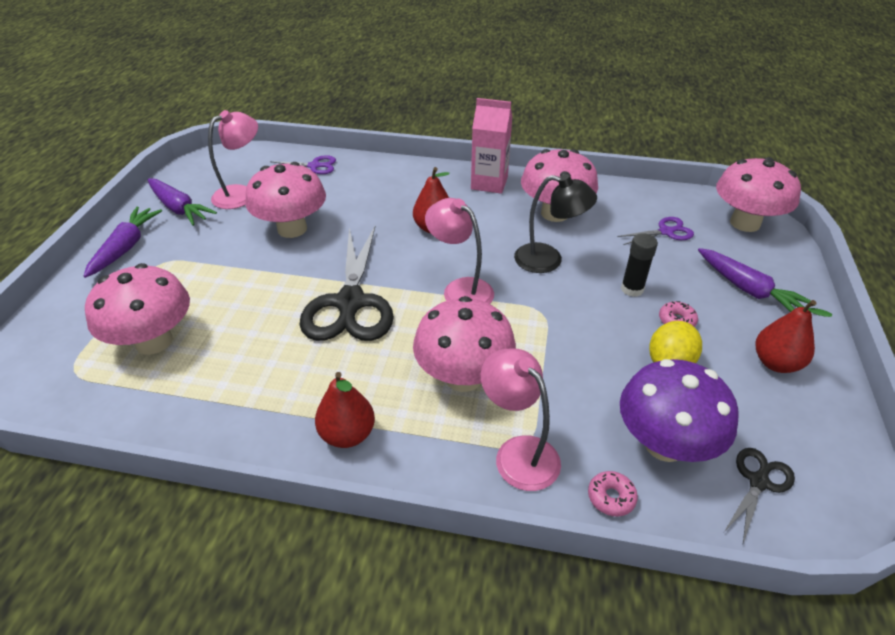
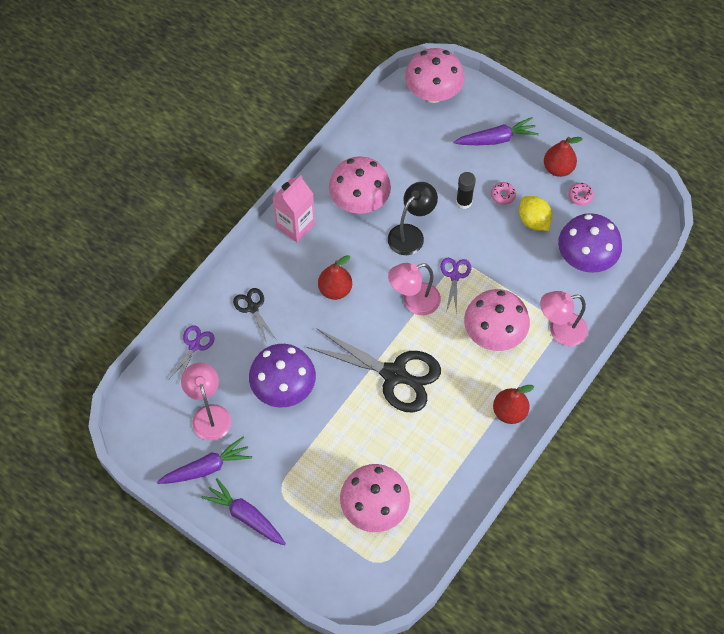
camera: 65 degrees left, 20 degrees up
pink mushroom [245,162,326,238] -> purple mushroom [249,344,316,407]
pink donut [588,471,638,517] -> pink donut moved to [568,183,594,206]
purple scissors [617,217,694,245] -> purple scissors moved to [440,258,471,314]
black scissors [724,448,795,543] -> black scissors moved to [233,288,276,343]

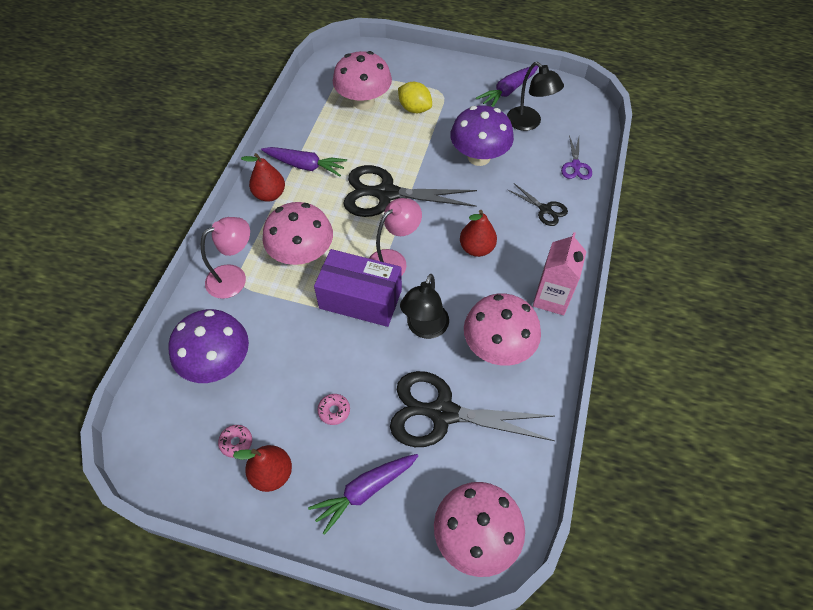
camera: 160 degrees right, 5 degrees down
pink lamp [181,363,231,441] -> black lamp [507,62,564,131]
purple carrot [201,478,286,545] -> purple carrot moved to [261,147,347,176]
purple scissors [440,258,471,314] -> purple box [314,249,402,327]
black glue stick [456,172,476,209] -> none
yellow lemon [519,196,552,231] -> yellow lemon moved to [398,82,432,113]
none -> black scissors [390,371,555,447]

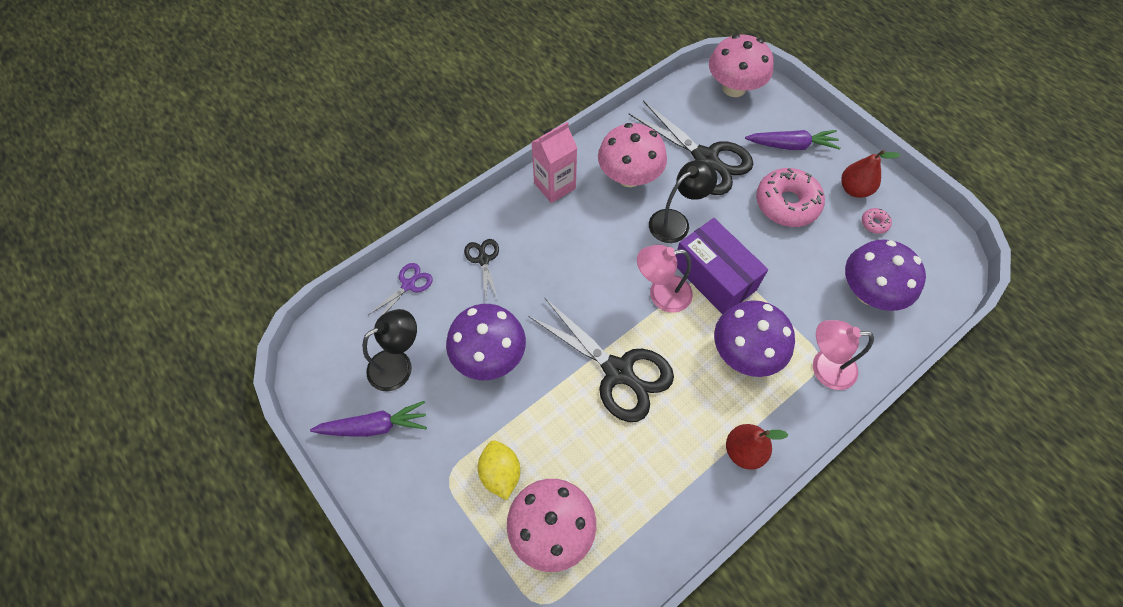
camera: 145 degrees left, 5 degrees up
purple carrot [261,147,347,176] -> none
pink mushroom [263,202,333,266] -> purple mushroom [714,300,795,377]
pink donut [317,394,350,425] -> pink donut [756,168,825,227], size x2.34
red pear [460,210,497,257] -> none
black lamp [507,62,564,131] -> black lamp turned 60 degrees clockwise [362,309,417,391]

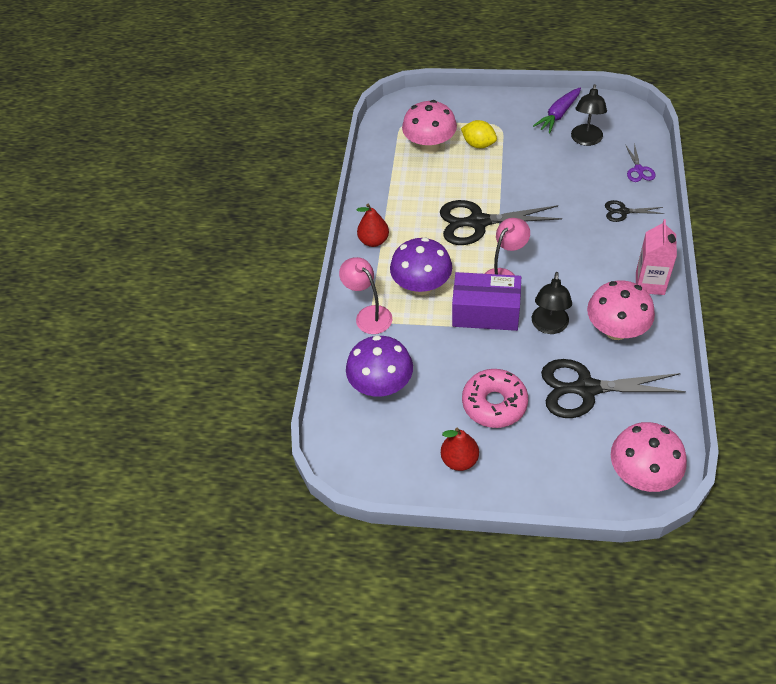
camera: 140 degrees right, 10 degrees down
purple mushroom [446,304,526,380] -> none
black scissors [464,239,499,299] -> black scissors turned 150 degrees clockwise [605,200,665,222]
purple carrot [745,130,841,150] -> none
pink lamp [813,320,874,390] -> pink lamp turned 90 degrees counterclockwise [339,257,392,334]
pink donut [862,208,892,234] -> none

